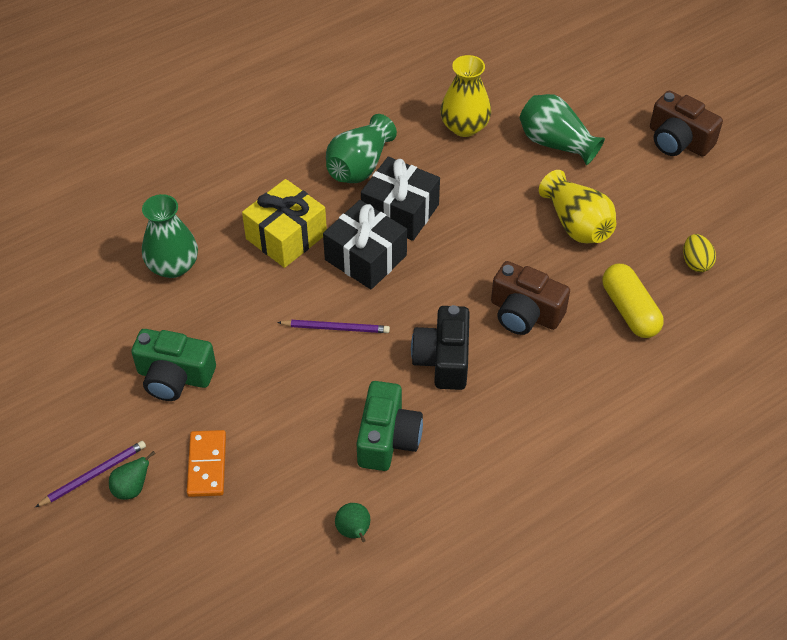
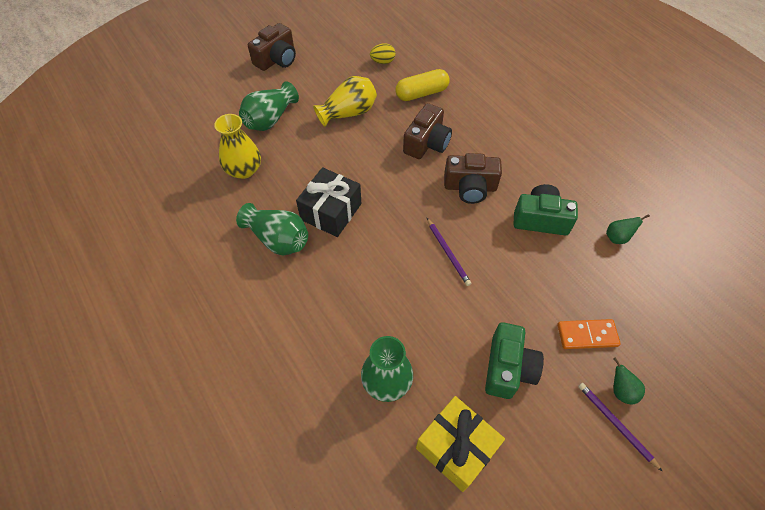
camera: 90 degrees left, 5 degrees up
yellow gift [242,179,327,268] -> yellow gift moved to [416,396,505,492]
purple pencil [277,320,390,333] -> purple pencil turned 150 degrees clockwise [427,218,471,286]
black gift [323,200,407,289] -> none
black camera [411,305,470,390] -> brown camera [444,153,502,204]

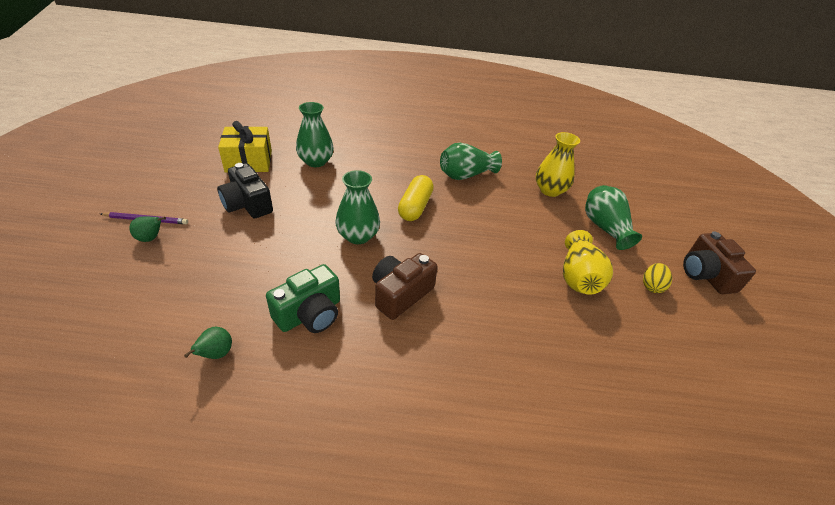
camera: 125 degrees right, 15 degrees down
black gift [296,167,361,237] -> none
yellow egg [370,43,396,64] -> yellow egg moved to [643,263,672,293]
yellow capsule [395,69,449,101] -> yellow capsule moved to [398,175,434,221]
brown camera [403,103,452,159] -> none
purple pencil [427,218,471,286] -> green vase [335,170,380,244]
green camera [485,322,544,399] -> black camera [217,163,273,218]
orange domino [557,319,621,349] -> none

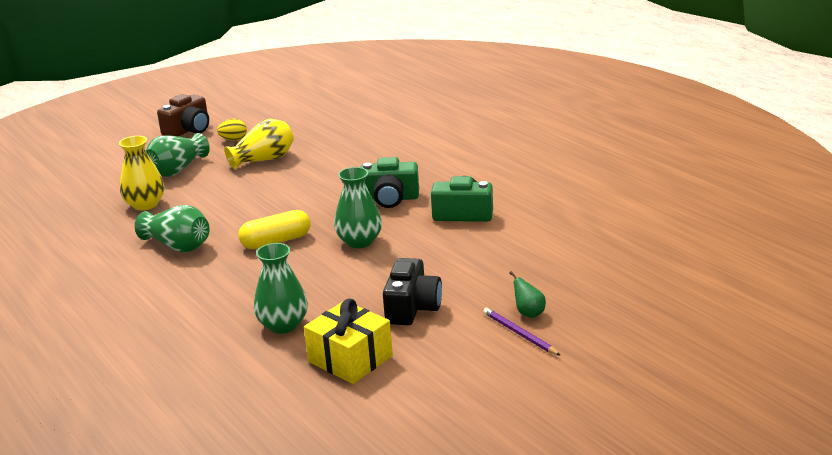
camera: 125 degrees left, 15 degrees down
green pear [184,327,232,359] -> none
brown camera [372,253,438,320] -> green camera [361,157,419,208]

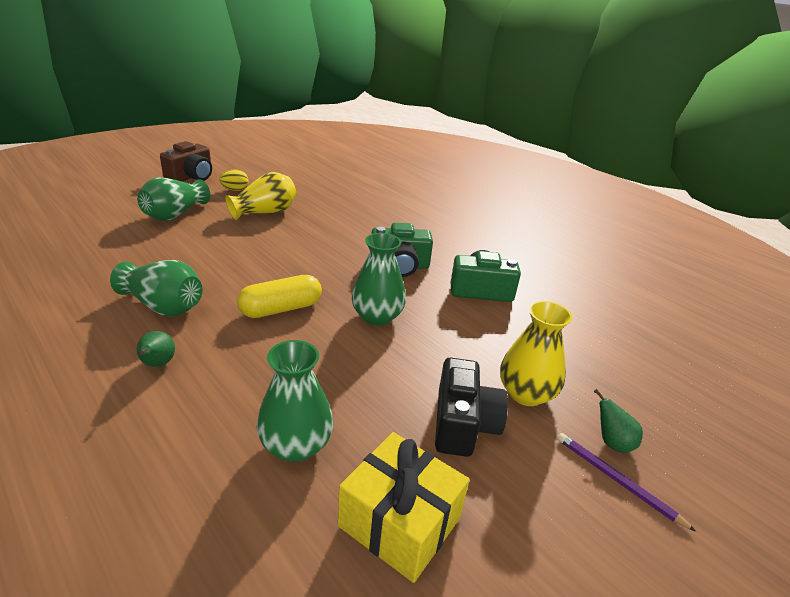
camera: 10 degrees left, 5 degrees up
yellow vase [119,136,164,211] -> yellow vase moved to [500,301,572,406]
none -> green pear [137,331,175,367]

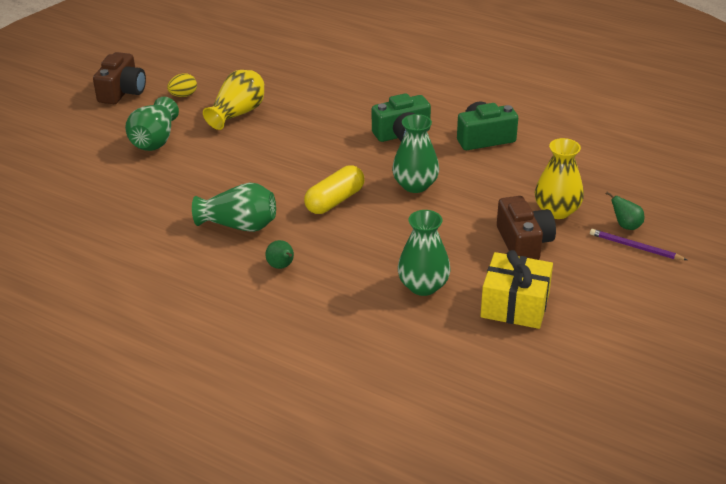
camera: 15 degrees left, 5 degrees up
black camera [435,358,508,457] -> brown camera [497,196,556,260]

